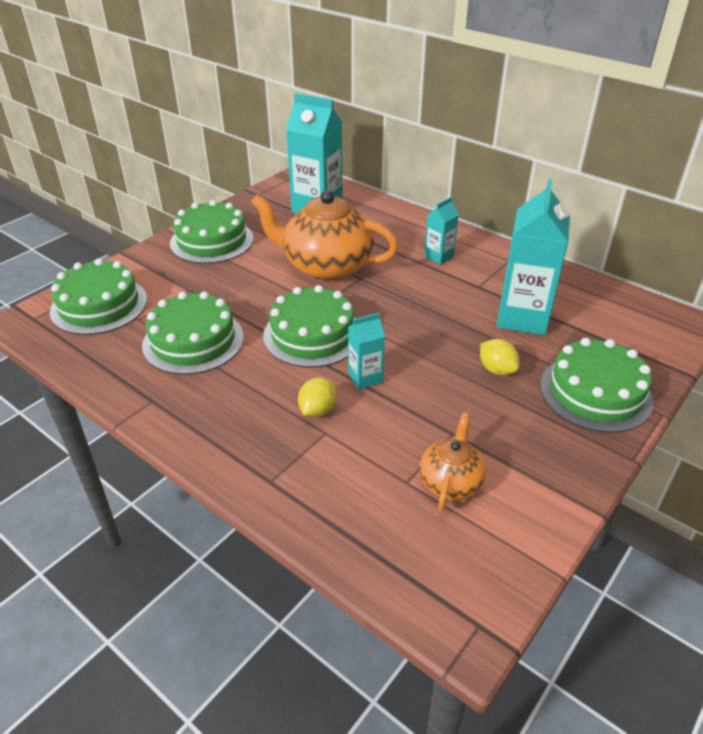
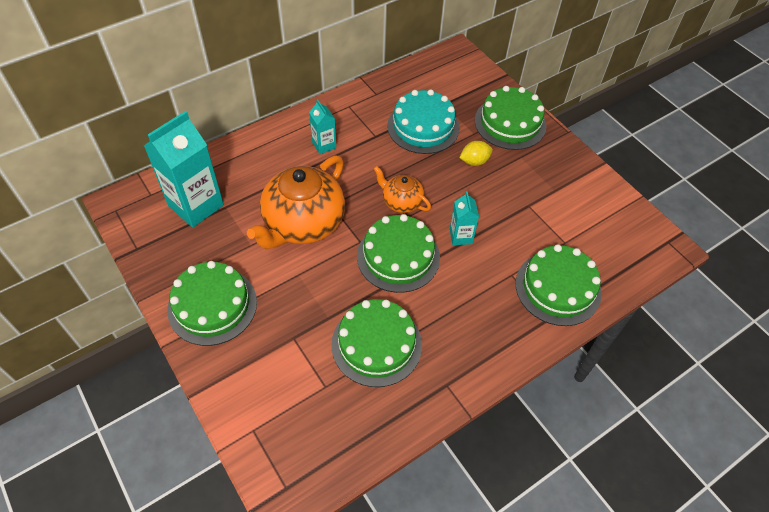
camera: 75 degrees left, 15 degrees up
green cake [50,258,147,335] -> green cake moved to [516,244,602,326]
yellow lemon [298,377,336,417] -> none
orange teapot [419,413,486,510] -> orange teapot moved to [374,166,431,213]
turquoise carton [496,179,570,335] -> turquoise cake [387,89,460,154]

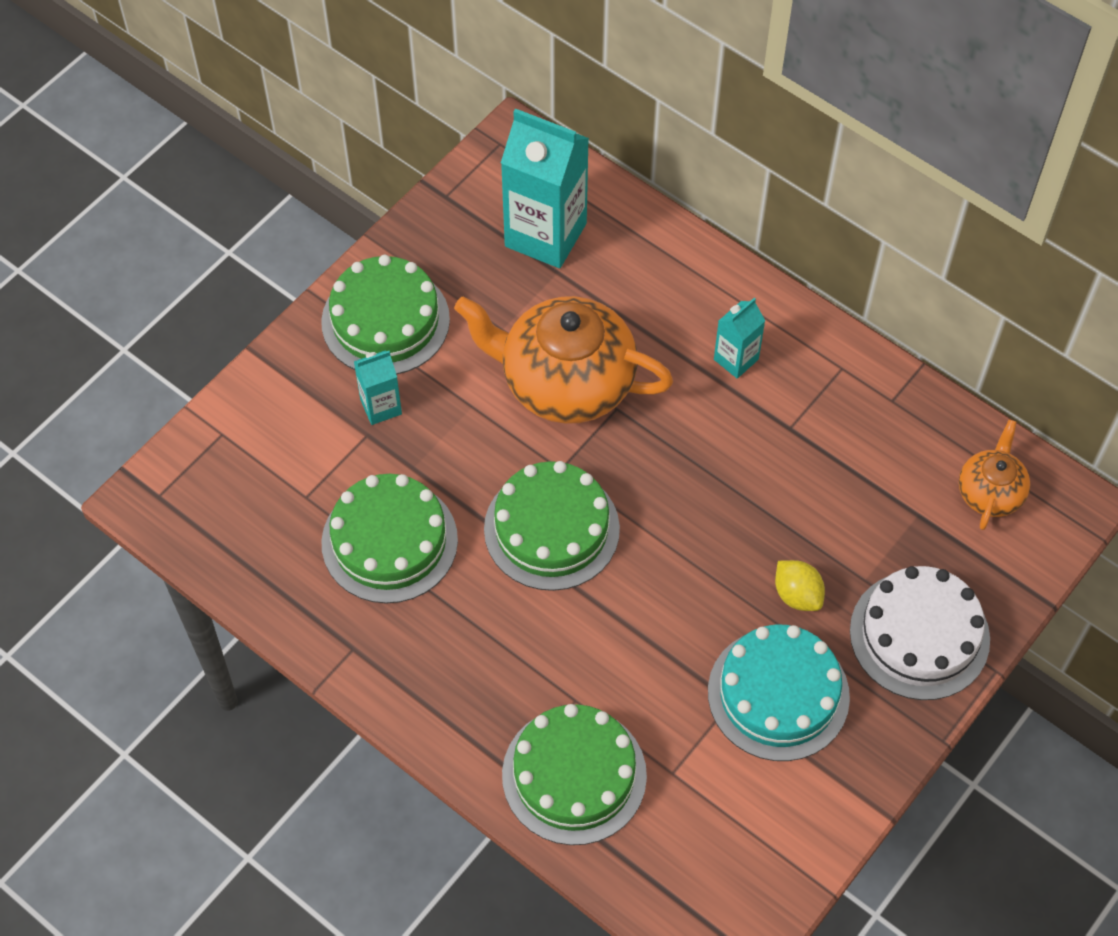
camera: 75 degrees right, 5 degrees up
orange teapot [374,166,431,213] -> orange teapot moved to [959,420,1030,530]
turquoise cake [387,89,460,154] -> turquoise cake moved to [708,625,850,761]
turquoise carton [450,191,479,245] -> turquoise carton moved to [354,350,402,425]
green cake [475,86,546,150] -> white cake [850,566,990,700]

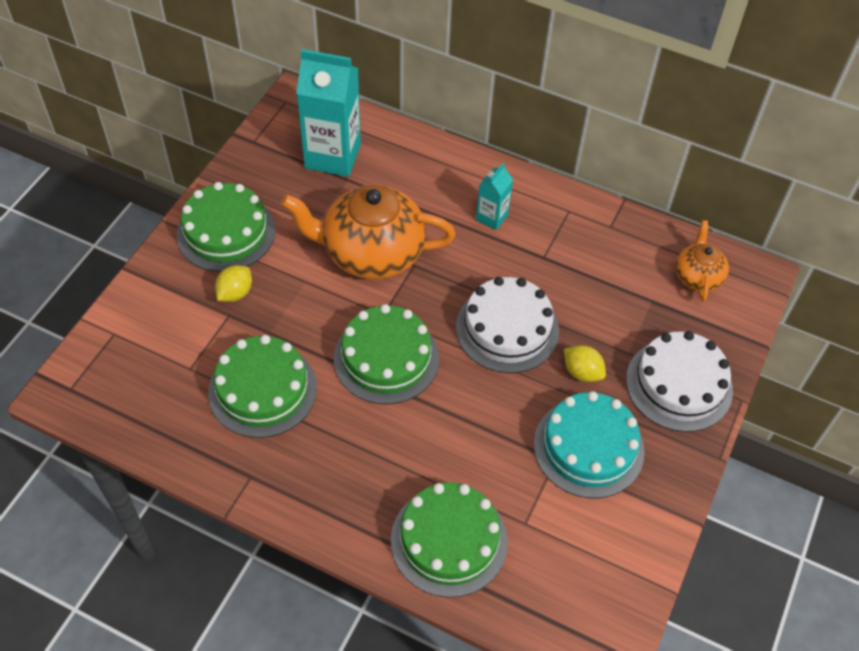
camera: 15 degrees left, 5 degrees down
turquoise carton [354,350,402,425] -> yellow lemon [215,265,252,302]
none -> white cake [456,277,559,373]

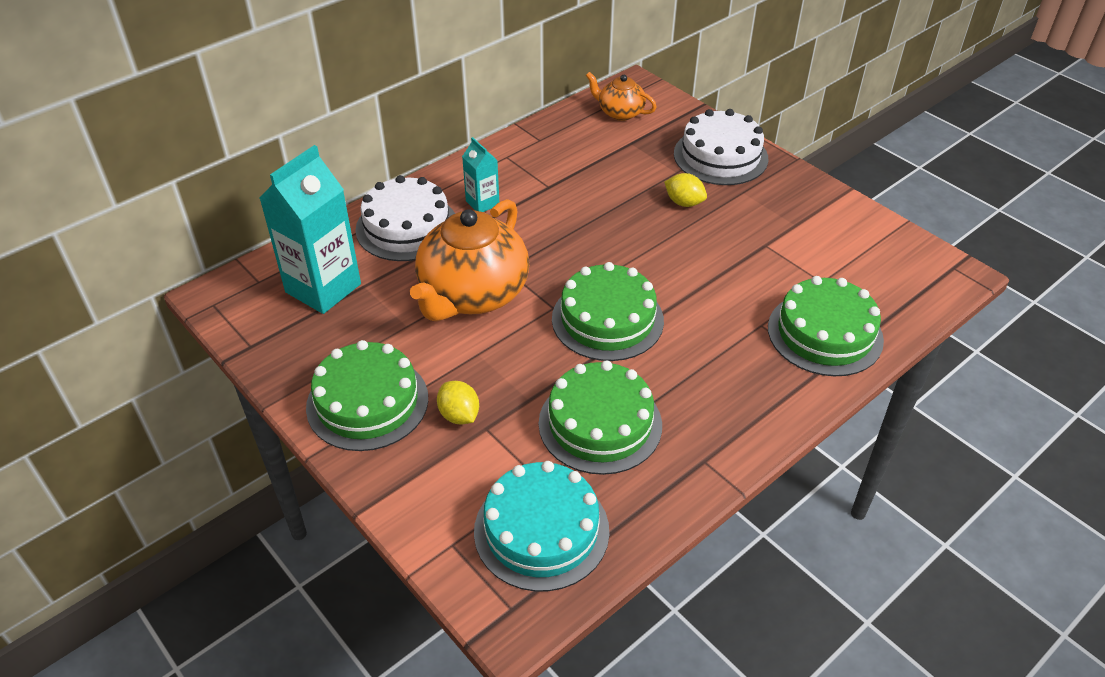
camera: 65 degrees left, 10 degrees down
white cake [456,277,559,373] -> white cake moved to [355,175,455,261]
turquoise cake [534,391,645,498] -> turquoise cake moved to [474,461,609,591]
yellow lemon [564,345,606,382] -> yellow lemon turned 60 degrees clockwise [664,173,707,207]

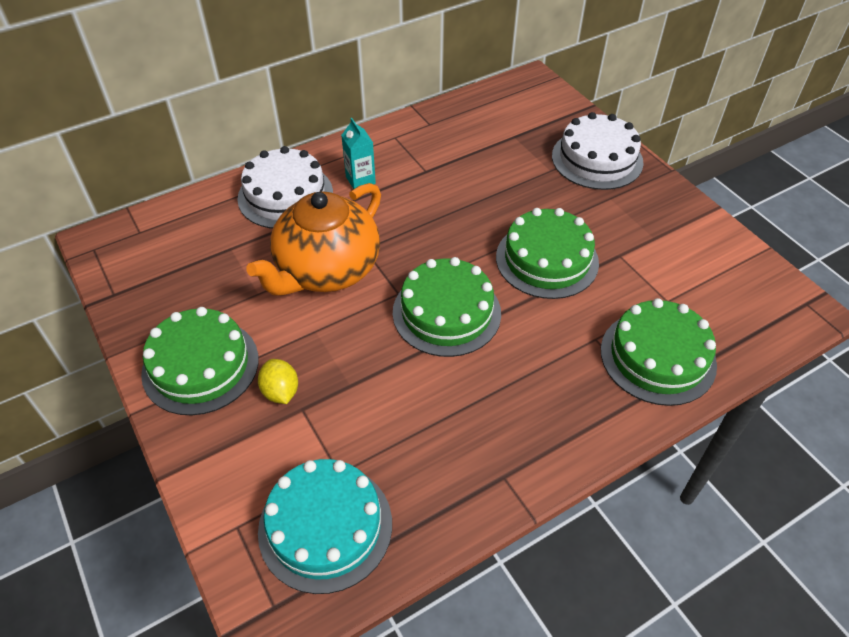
camera: 10 degrees right, 5 degrees up
turquoise carton [259,145,361,314] -> none
green cake [539,360,662,475] -> green cake moved to [496,208,599,299]
orange teapot [586,72,657,121] -> none
yellow lemon [664,173,707,207] -> none

